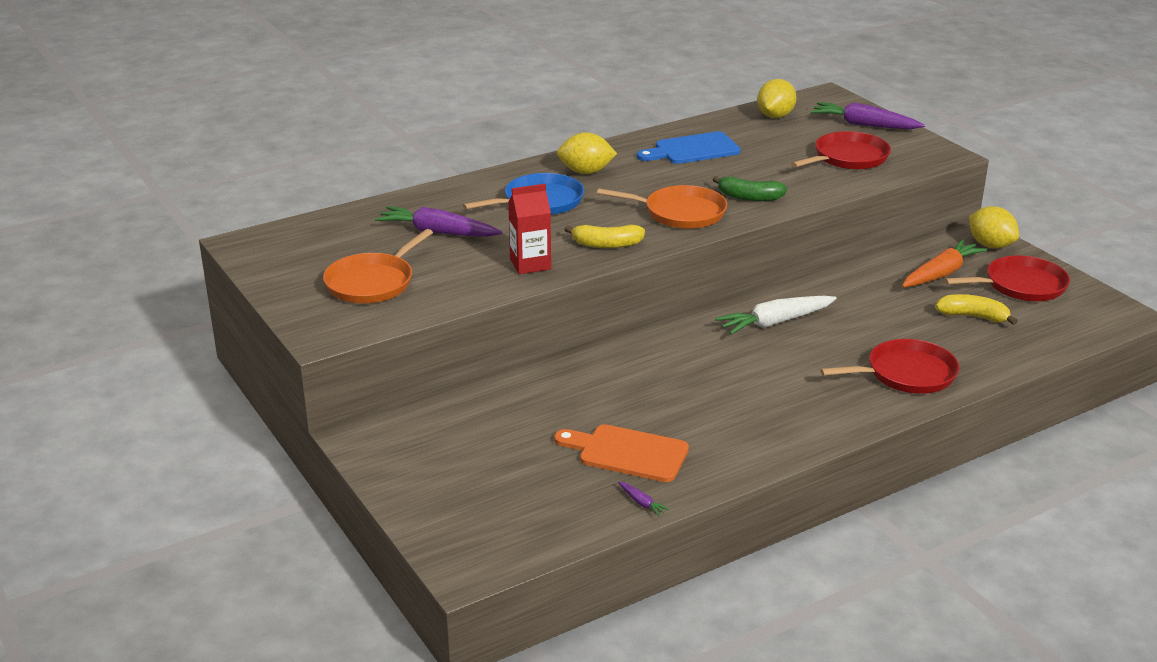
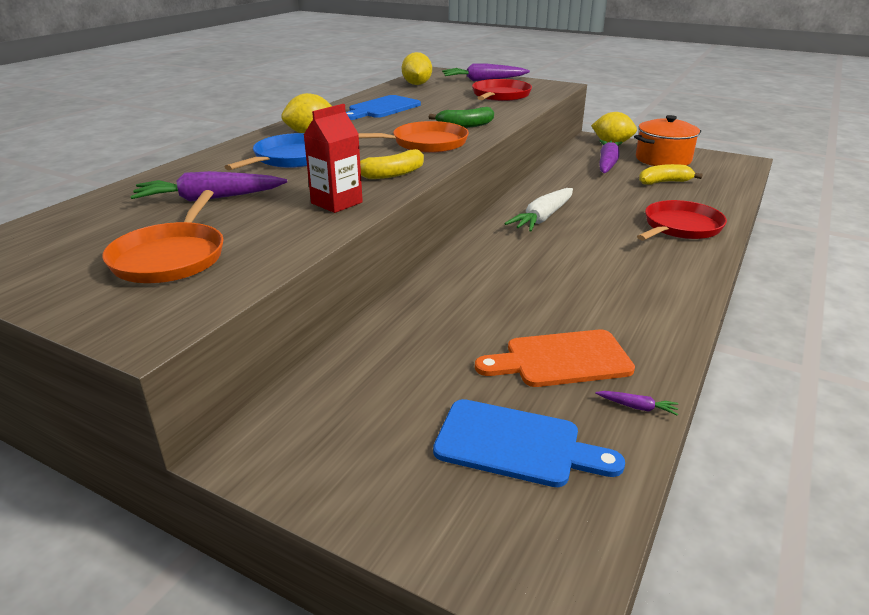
camera: 30 degrees left, 0 degrees up
orange carrot [902,239,988,288] -> purple carrot [600,140,623,173]
red pan [944,256,1070,301] -> orange pot [634,115,701,166]
none -> blue cutting board [433,399,625,487]

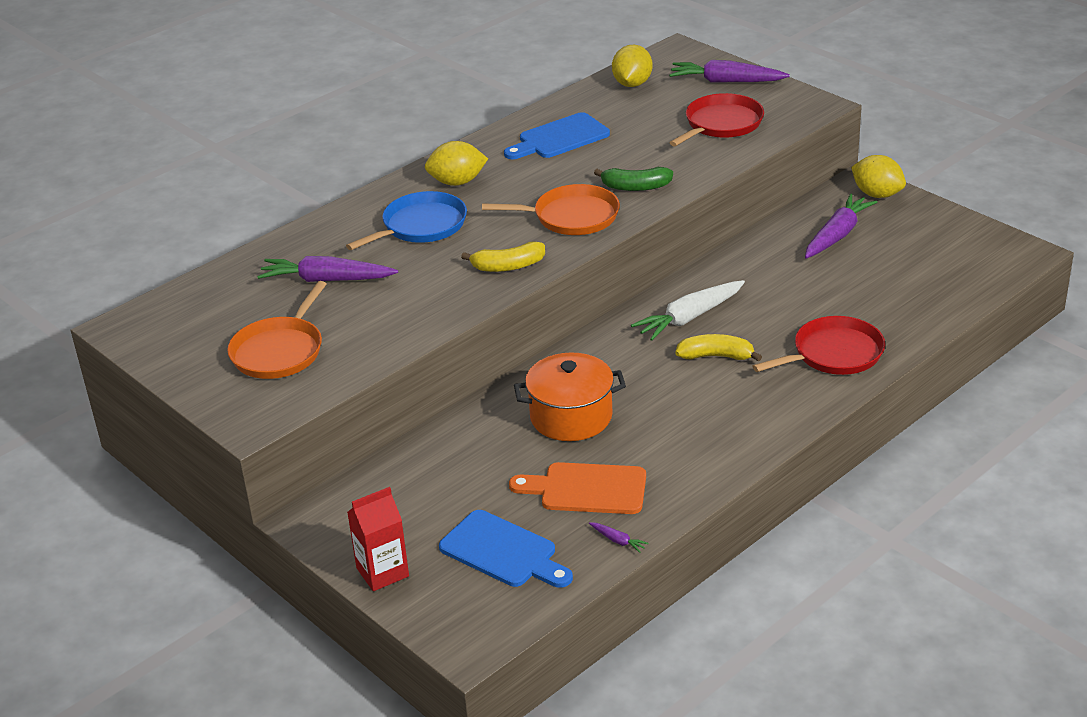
camera: 20 degrees right, 5 degrees up
red carton [304,104,363,213] -> red carton moved to [347,487,409,591]
orange pot [634,115,701,166] -> orange pot moved to [514,353,626,441]
yellow banana [639,164,703,185] -> yellow banana moved to [675,334,762,362]

